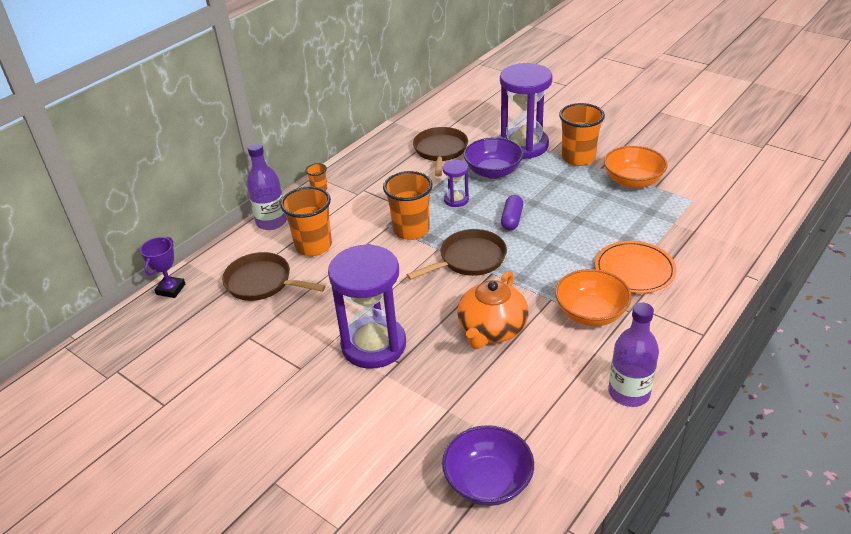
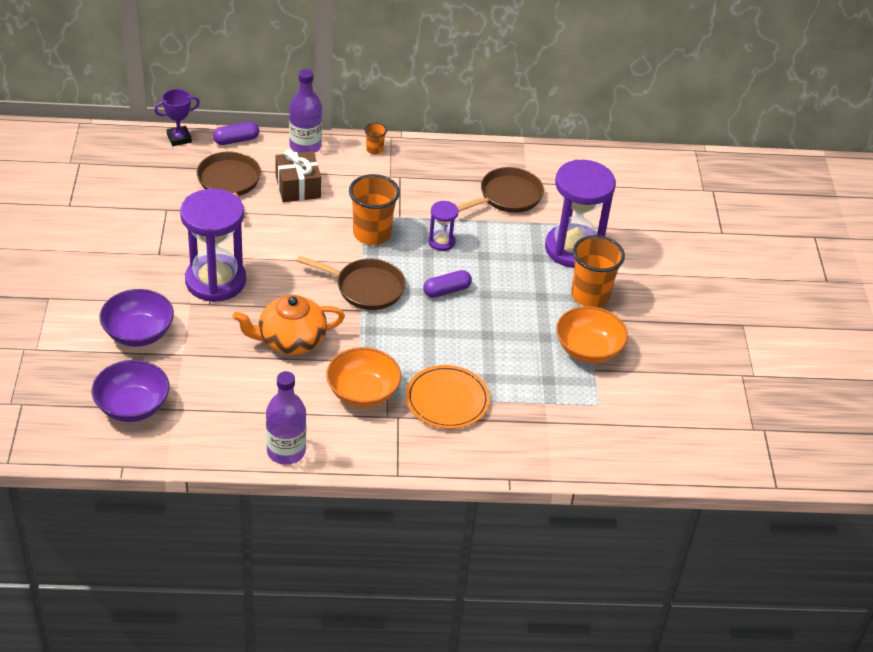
camera: 45 degrees right, 5 degrees up
orange cup [280,186,332,256] -> brown gift [275,150,321,202]
purple bowl [464,137,524,179] -> purple bowl moved to [99,289,174,347]
none -> purple capsule [213,122,259,145]

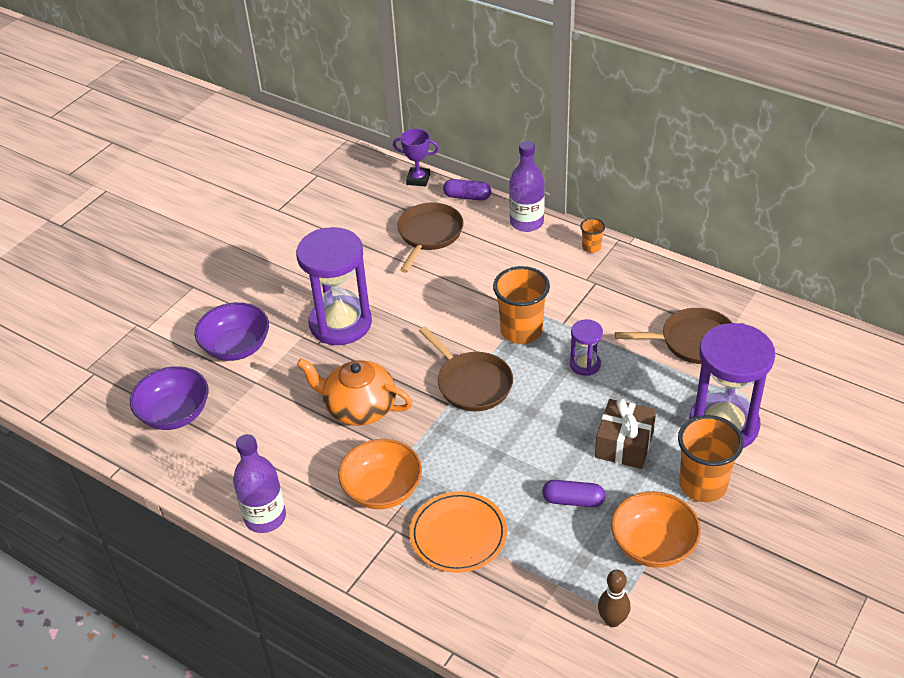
camera: 40 degrees right, 0 degrees up
brown gift [275,150,321,202] -> brown gift moved to [595,398,656,469]
purple capsule [423,270,472,298] -> purple capsule moved to [542,480,605,507]
none -> brown bowling pin [598,570,630,627]

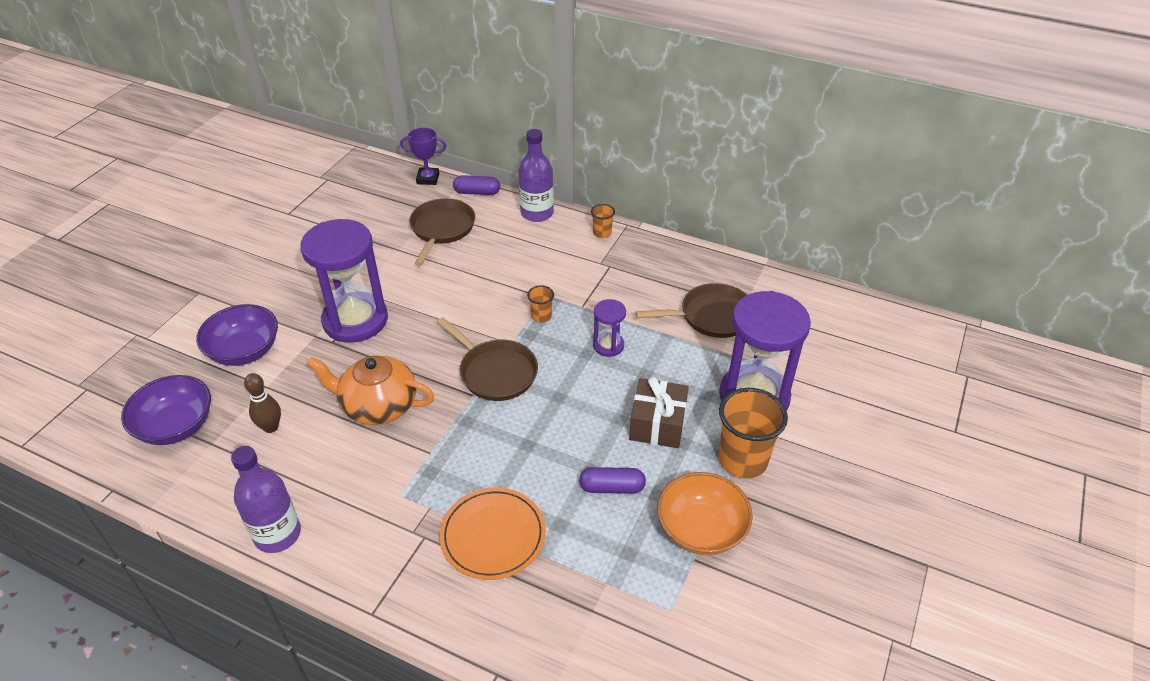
camera: 10 degrees left, 0 degrees up
orange bowl [338,439,422,509] -> none
orange cup [493,266,550,344] -> orange cup [527,285,554,323], size x0.48
brown bowling pin [598,570,630,627] -> brown bowling pin moved to [244,373,281,433]

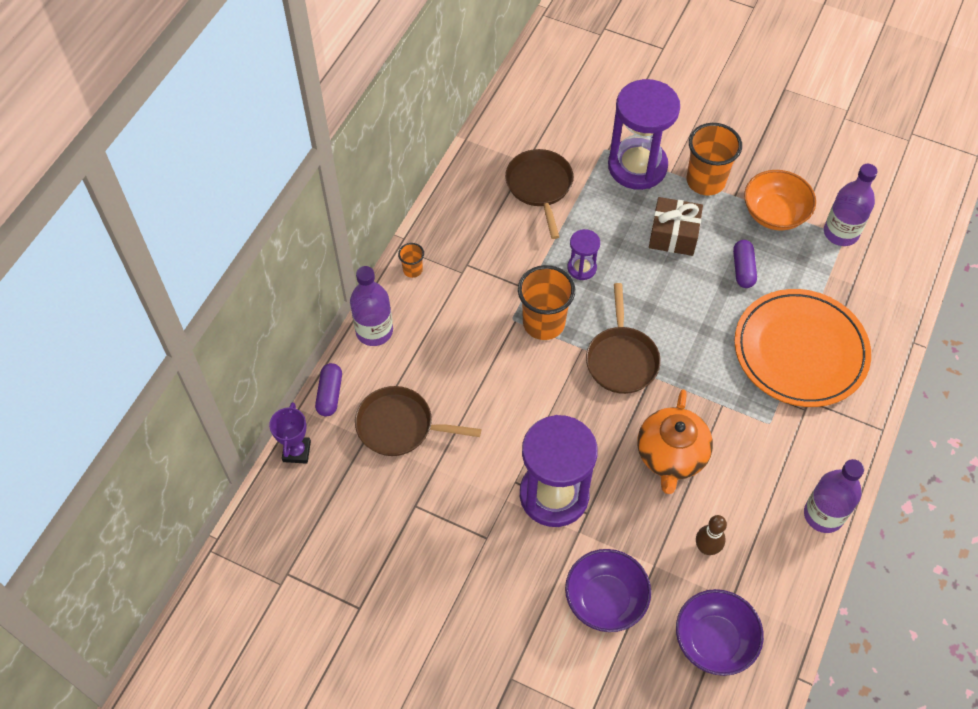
camera: 90 degrees left, 15 degrees up
brown pan [437,318,538,401] -> brown pan turned 135 degrees clockwise [586,283,661,394]
orange plate [440,488,546,580] -> orange plate [735,289,871,407], size x1.58
orange cup [527,285,554,323] -> orange cup [518,265,575,340], size x2.09
none -> purple bottle [824,164,877,246]

